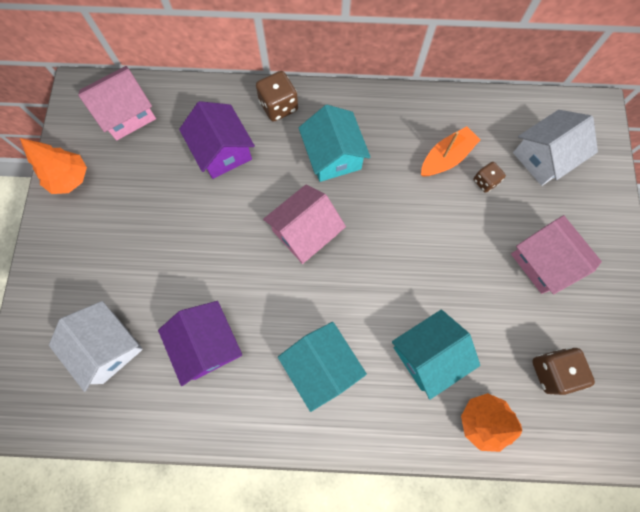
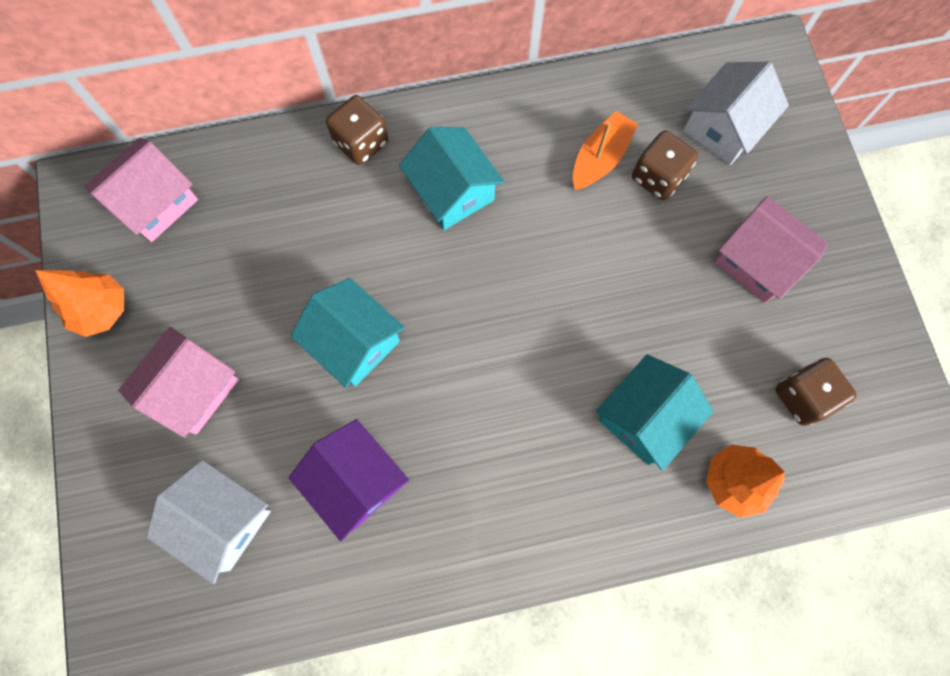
camera: 15 degrees left, 0 degrees up
purple house [179,101,255,179] -> none
pink house [263,185,346,264] -> pink house moved to [118,327,239,438]
turquoise house [278,322,367,412] -> turquoise house moved to [291,278,405,388]
brown dice [473,162,506,193] -> brown dice [632,130,698,200], size x1.63

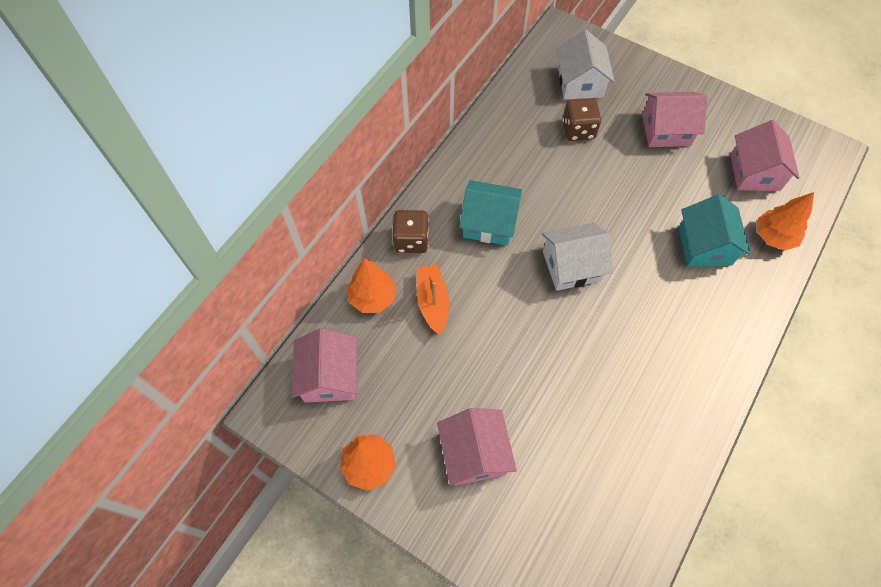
camera: 45 degrees left, 10 degrees down
white house [146,460,271,584] -> white house moved to [542,223,613,291]
purple house [289,419,409,541] -> none
turquoise house [291,278,405,388] -> none
orange boat [573,111,638,190] -> orange boat moved to [417,265,450,335]
brown dice [775,358,857,426] -> pink house [730,120,800,191]
none -> orange tree [347,258,396,313]

